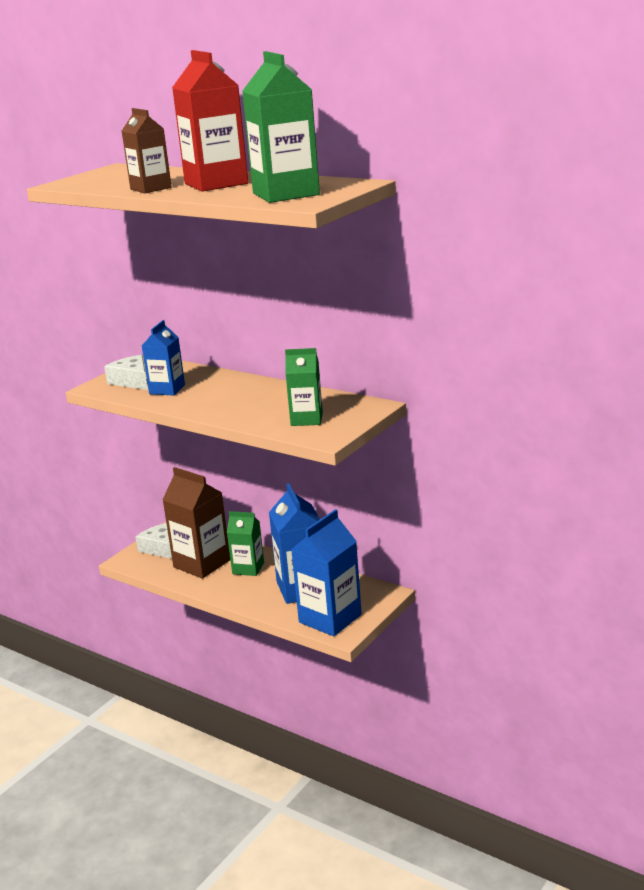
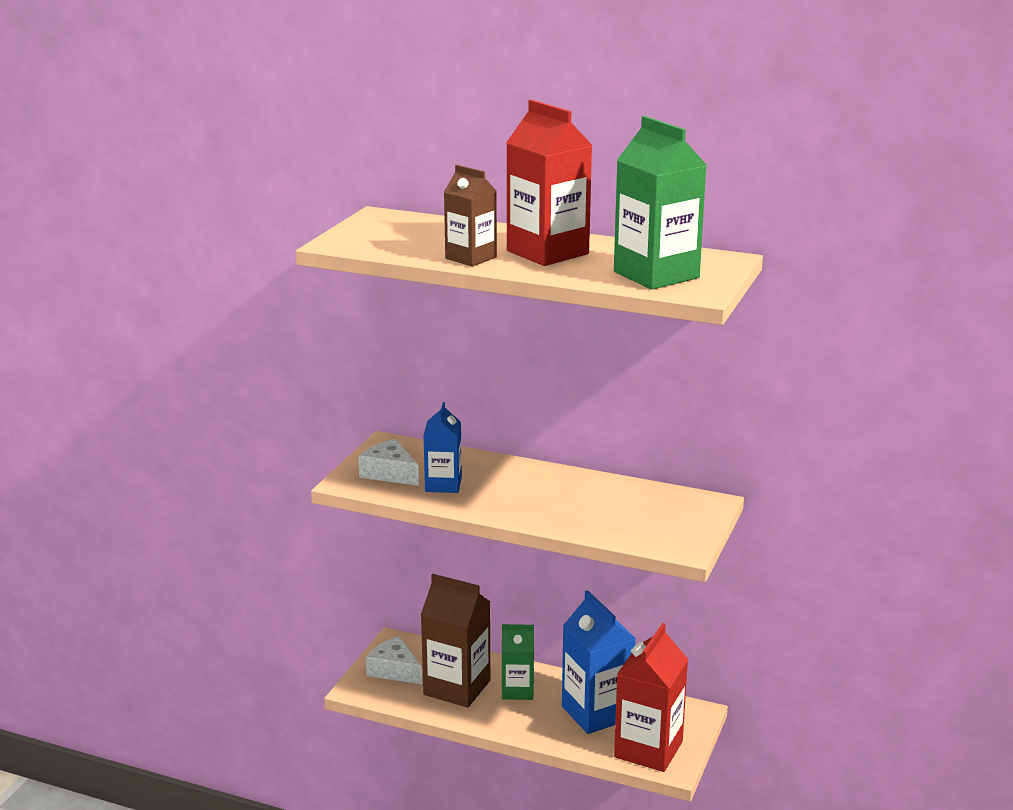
camera: 15 degrees left, 0 degrees up
green carton [285,348,323,426] -> none
blue carton [291,509,362,636] -> red carton [614,623,688,772]

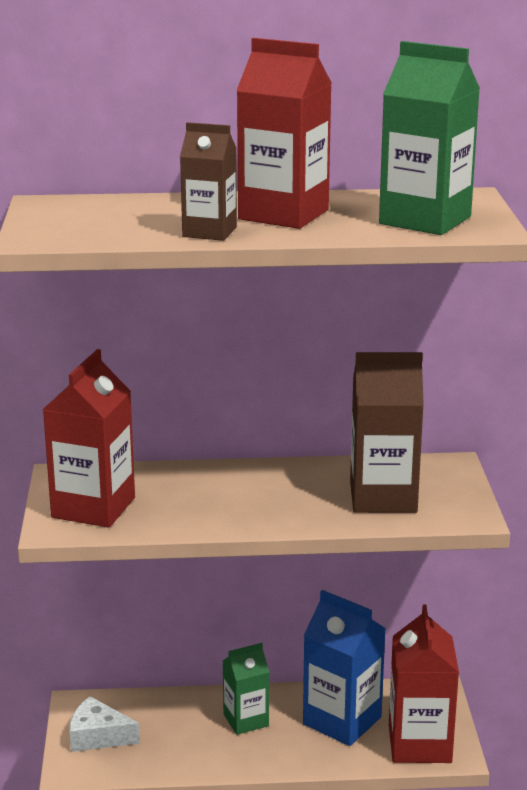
camera: 25 degrees left, 0 degrees up
white cheese [358,439,419,486] -> red carton [42,349,135,528]
brown carton [421,574,490,708] -> brown carton moved to [350,352,424,513]
blue carton [423,402,462,493] -> none

